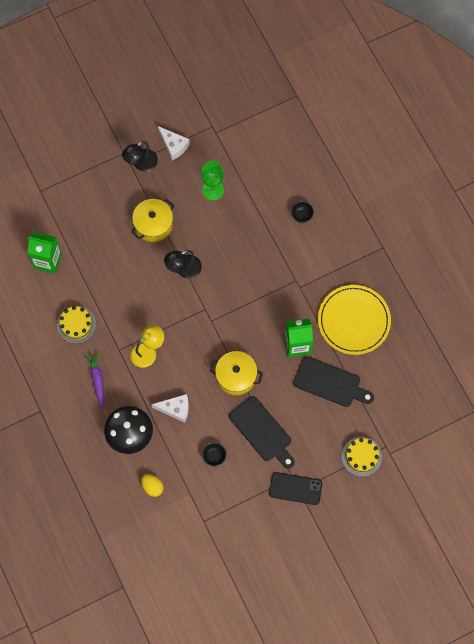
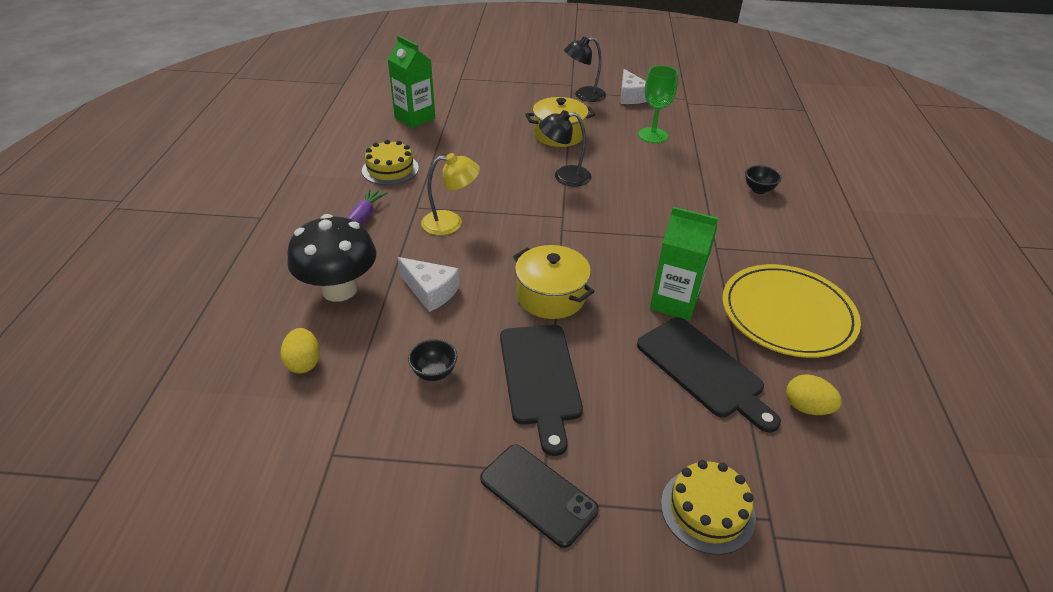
camera: 30 degrees right, 30 degrees down
none -> yellow egg [786,374,842,415]

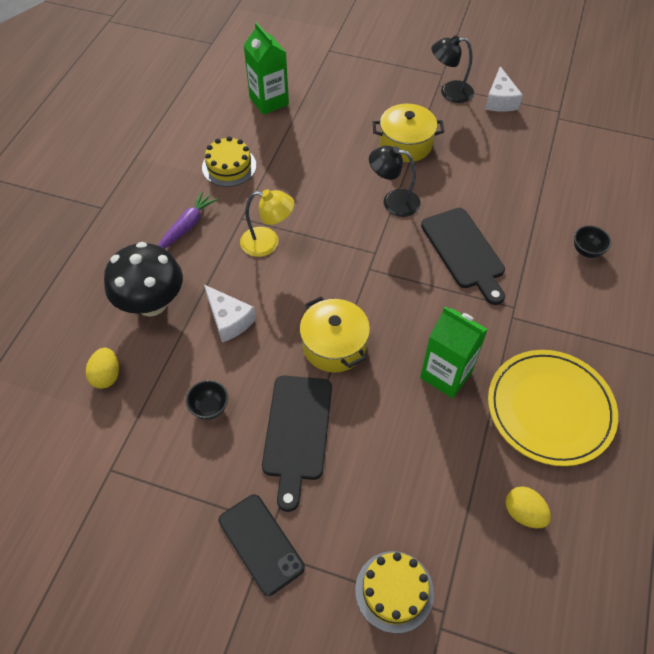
camera: 15 degrees right, 15 degrees up
black cutting board [637,317,781,433] -> black cutting board moved to [421,208,505,305]
green goblet [638,65,678,143] -> none

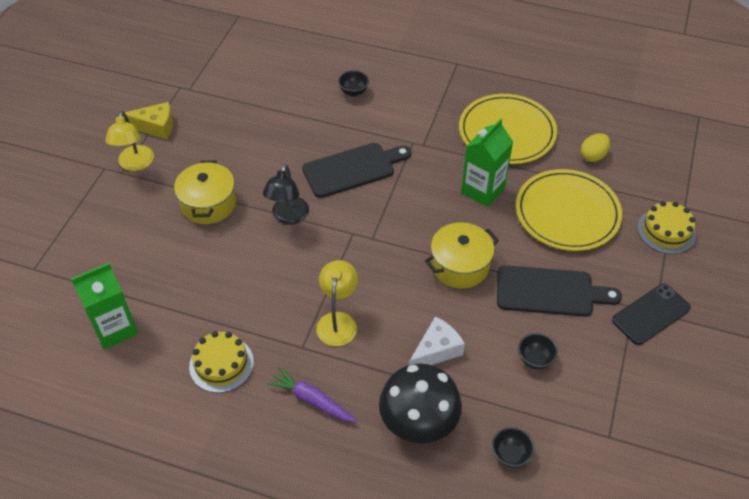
camera: 90 degrees left, 5 degrees down
yellow egg [86,348,119,389] -> black bowl [492,427,535,468]
black lamp [432,35,474,103] -> yellow lamp [105,111,154,171]
white cheese [485,66,523,112] -> yellow cheese [125,102,173,139]
none -> yellow plate [516,169,622,251]

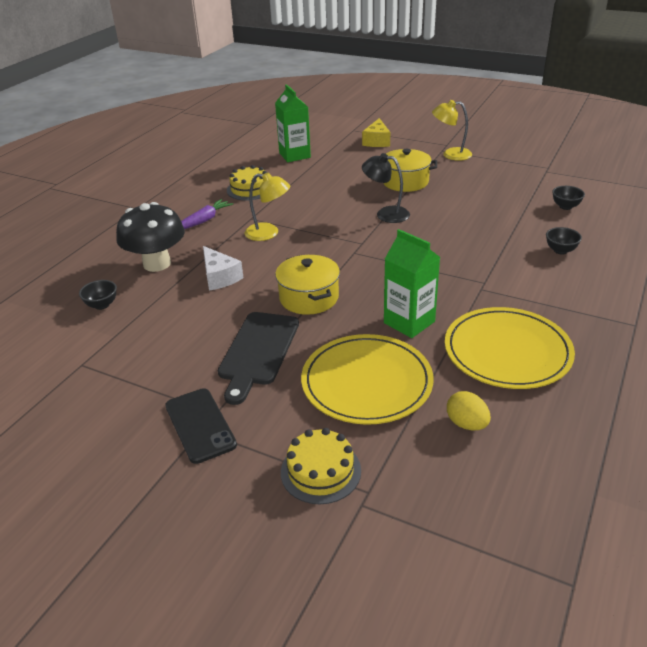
camera: 100 degrees right, 15 degrees down
yellow cheese [125,102,173,139] -> yellow cheese moved to [362,118,390,147]
black cutting board [302,143,411,198] -> none
black bowl [518,333,558,370] -> black bowl moved to [552,186,585,210]

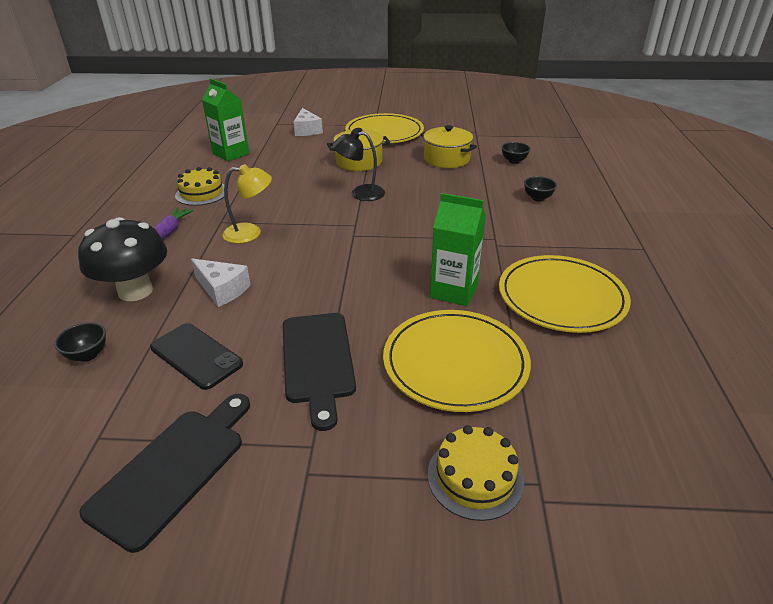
camera: 25 degrees left, 0 degrees up
black phone [165,388,237,464] -> black phone moved to [150,323,243,390]
yellow pot [275,255,340,315] -> yellow pot moved to [420,125,477,168]
yellow cheese [362,118,390,147] -> white cheese [293,108,323,136]
yellow lamp [432,100,472,161] -> yellow plate [345,113,424,143]
yellow egg [447,391,491,430] -> none
none -> black cutting board [79,394,250,553]

